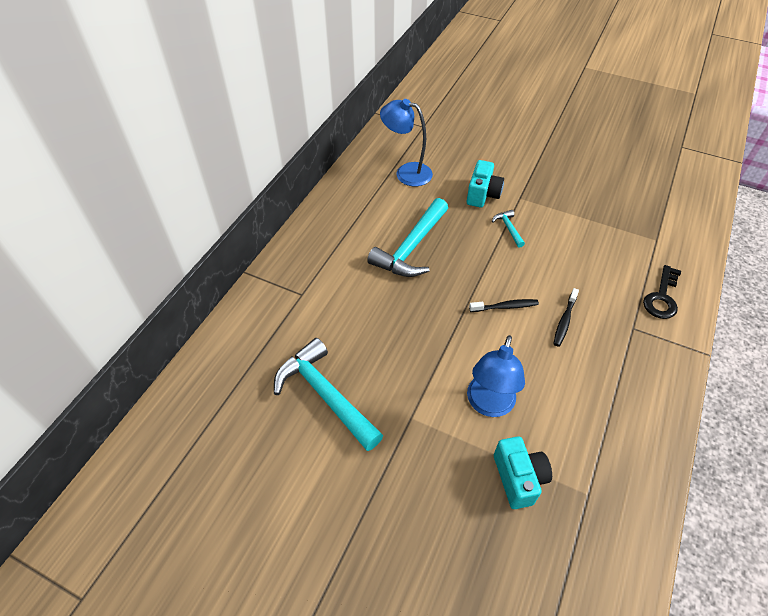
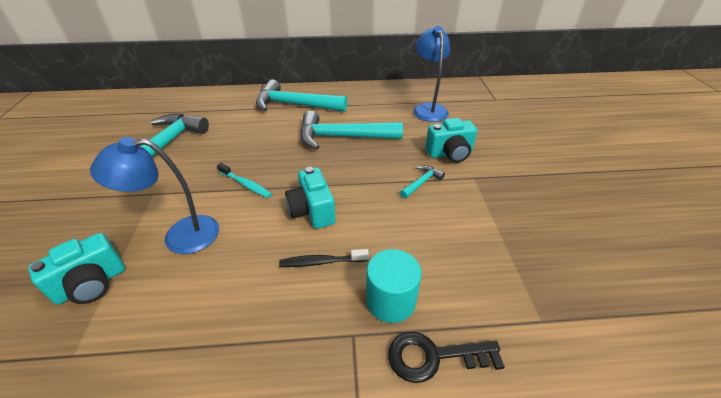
camera: 60 degrees right, 10 degrees down
black toothbrush [469,299,539,312] -> turquoise camera [285,167,336,229]
none -> turquoise toothbrush [217,163,272,198]
none -> turquoise hammer [256,80,347,112]
none -> turquoise cylinder [366,249,421,323]

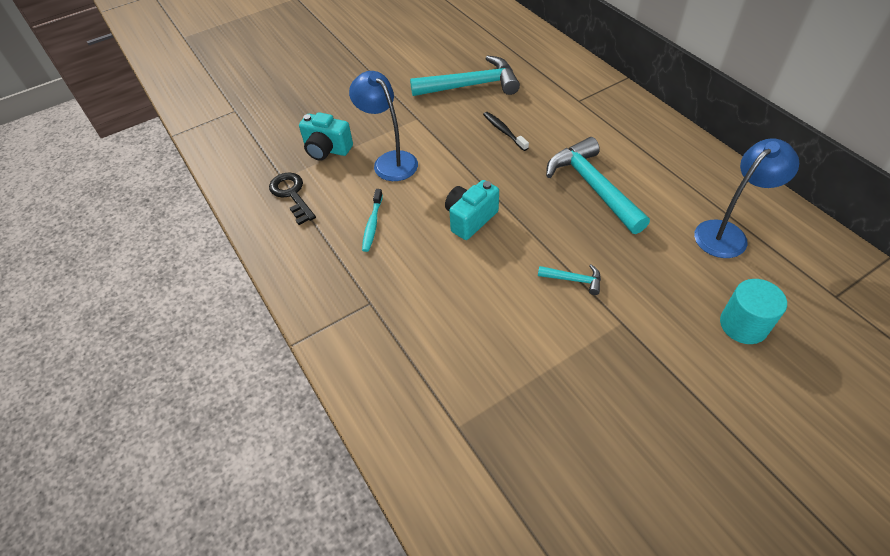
camera: 65 degrees right, 10 degrees up
turquoise toothbrush [217,163,272,198] -> turquoise toothbrush moved to [362,189,383,252]
turquoise hammer [256,80,347,112] -> none
black toothbrush [279,249,369,267] -> black toothbrush moved to [483,112,529,151]
turquoise cylinder [366,249,421,323] -> turquoise cylinder moved to [720,279,787,344]
black key [388,332,505,383] -> black key moved to [269,172,316,225]
turquoise camera [425,118,477,163] -> none

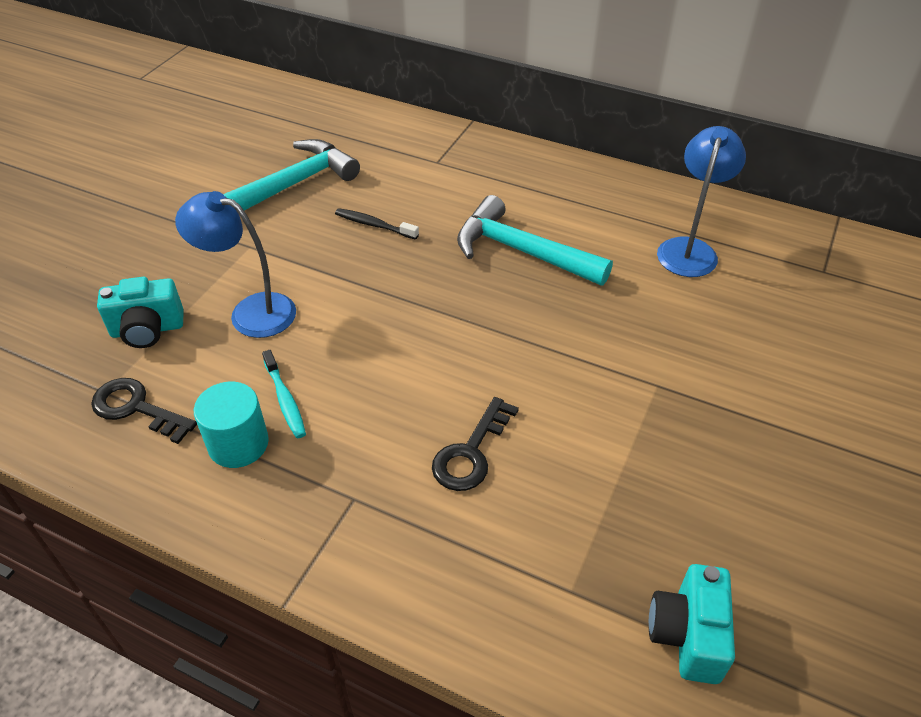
camera: 35 degrees left, 5 degrees down
turquoise camera [445,180,499,240] -> turquoise camera moved to [649,564,735,684]
turquoise hammer [538,264,601,295] -> none
turquoise cylinder [720,279,787,344] -> turquoise cylinder moved to [194,382,269,468]
none -> black key [432,397,519,491]

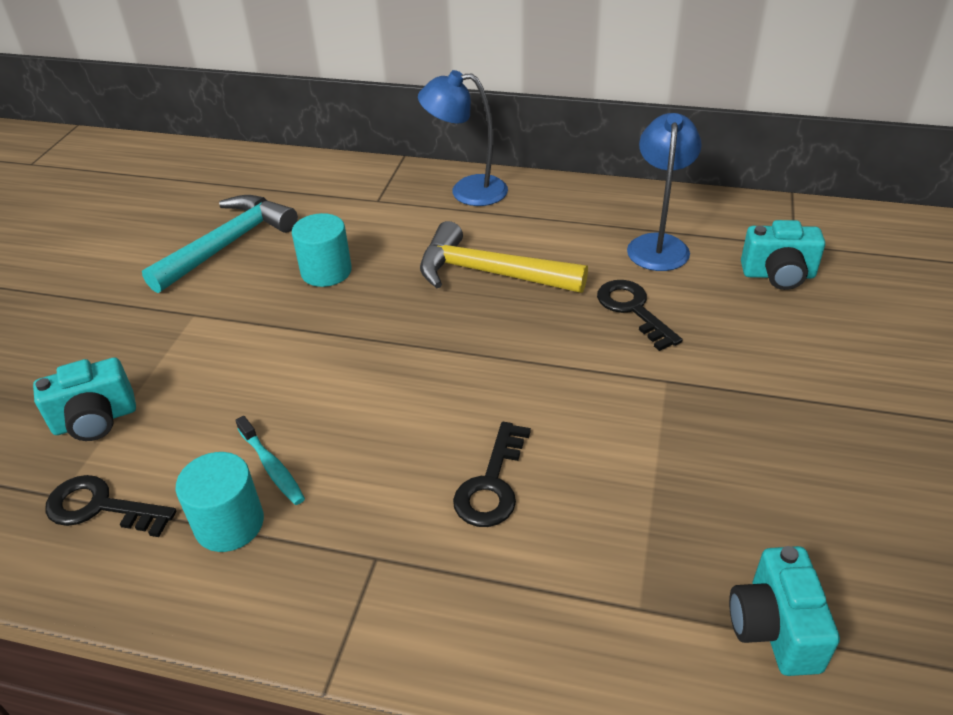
camera: 10 degrees left, 5 degrees down
blue lamp [175,191,296,338] -> blue lamp moved to [418,70,508,206]
black toothbrush [335,208,419,240] -> turquoise cylinder [292,213,352,287]
turquoise hammer [457,195,613,286] -> yellow hammer [420,221,588,293]
none -> black key [597,280,683,351]
none -> turquoise camera [741,220,825,290]

